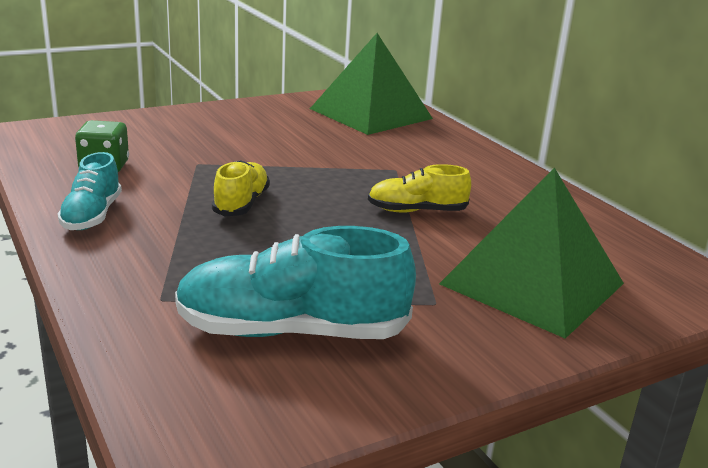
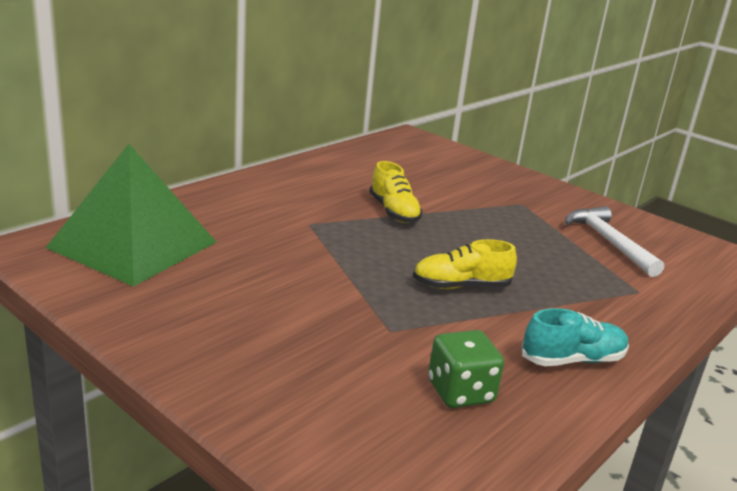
camera: 110 degrees left, 0 degrees up
turquoise shoe [175,226,416,339] -> white hammer [565,206,664,277]
green pyramid [439,167,624,339] -> none

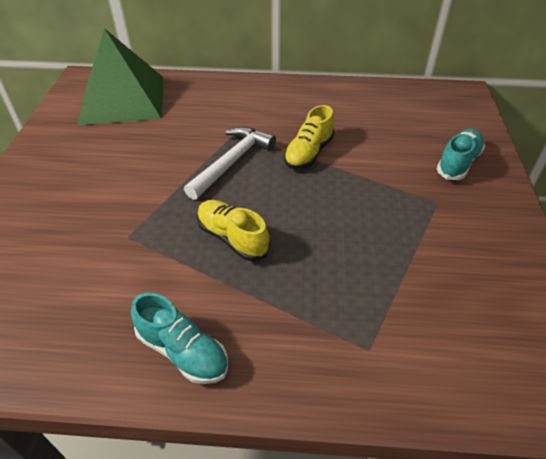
camera: 55 degrees right, 20 degrees up
green dice [428,330,504,408] -> none
white hammer [565,206,664,277] -> white hammer moved to [184,127,276,200]
none -> turquoise shoe [437,129,485,180]

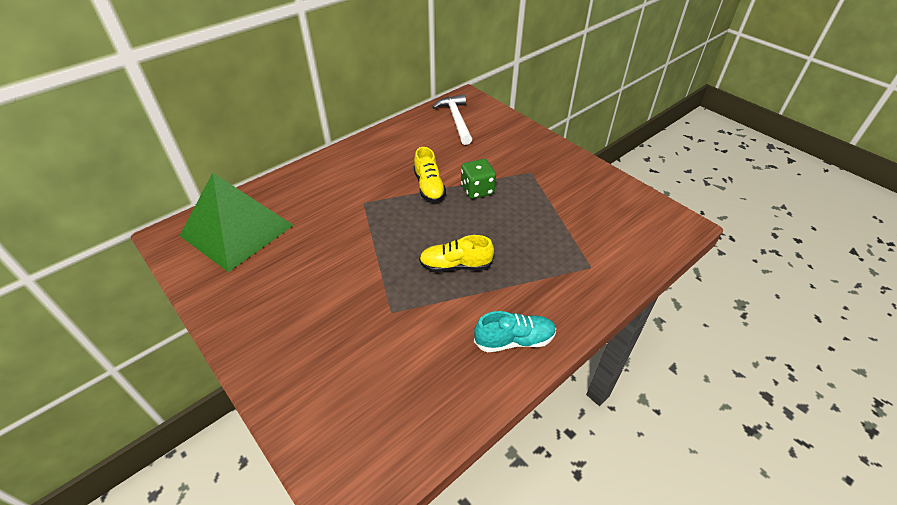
camera: 45 degrees left, 0 degrees up
white hammer [184,127,276,200] -> white hammer moved to [432,94,472,145]
turquoise shoe [437,129,485,180] -> none
none -> green dice [461,159,496,199]

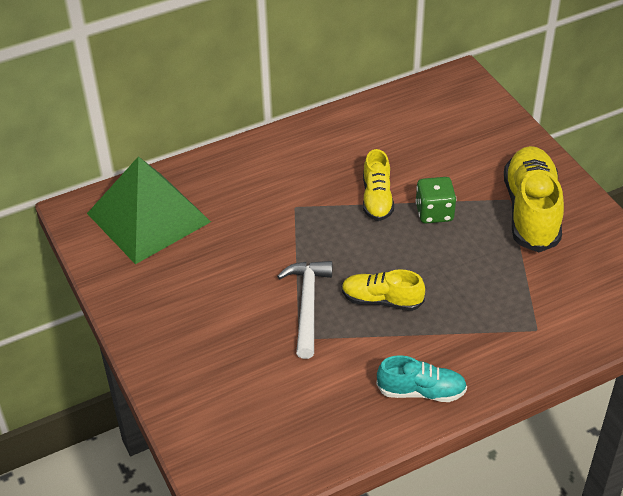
camera: 15 degrees right, 0 degrees up
white hammer [432,94,472,145] -> white hammer moved to [277,261,332,359]
none -> yellow shoe [504,146,564,252]

